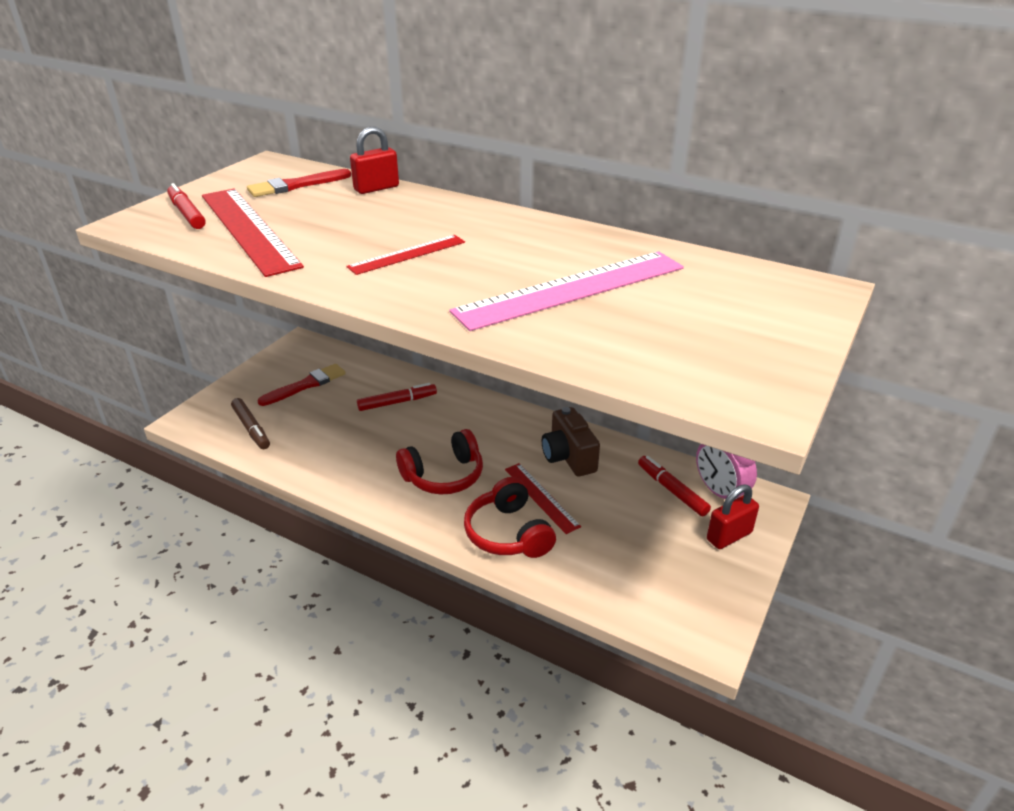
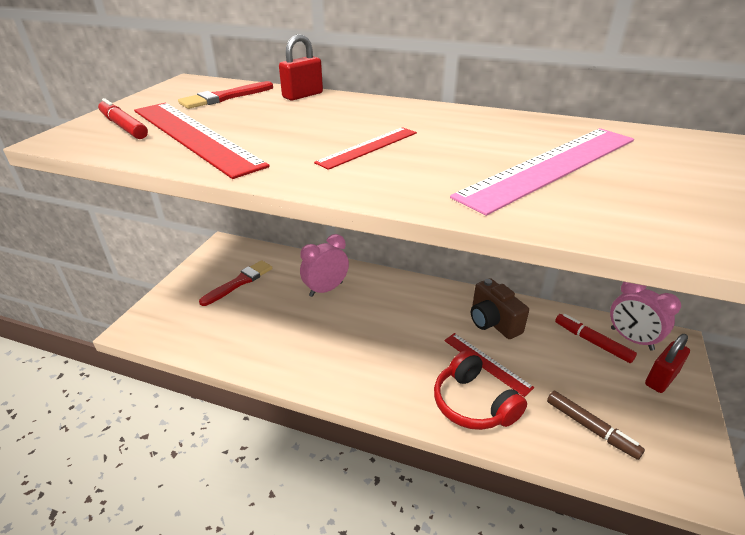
camera: 10 degrees left, 0 degrees up
brown marker [231,398,270,449] -> brown marker moved to [547,391,645,460]
red marker [357,383,437,411] -> pink clock [300,234,349,297]
red headphones [396,429,483,494] -> none

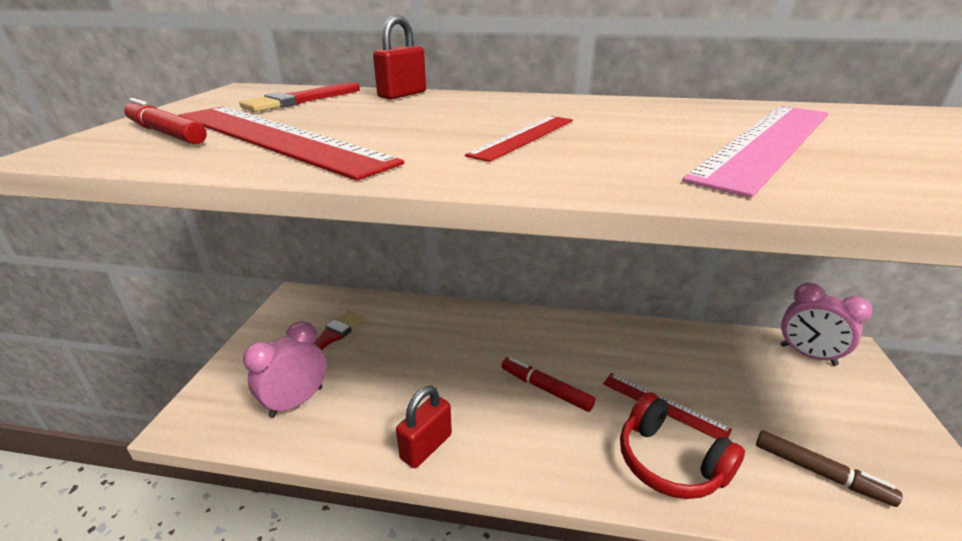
camera: 10 degrees left, 5 degrees down
pink clock [300,234,349,297] -> pink clock moved to [243,321,327,418]
brown camera [471,278,529,339] -> none
red marker [555,314,637,363] -> red marker moved to [501,357,595,412]
red padlock [645,334,690,393] -> red padlock moved to [396,386,452,468]

